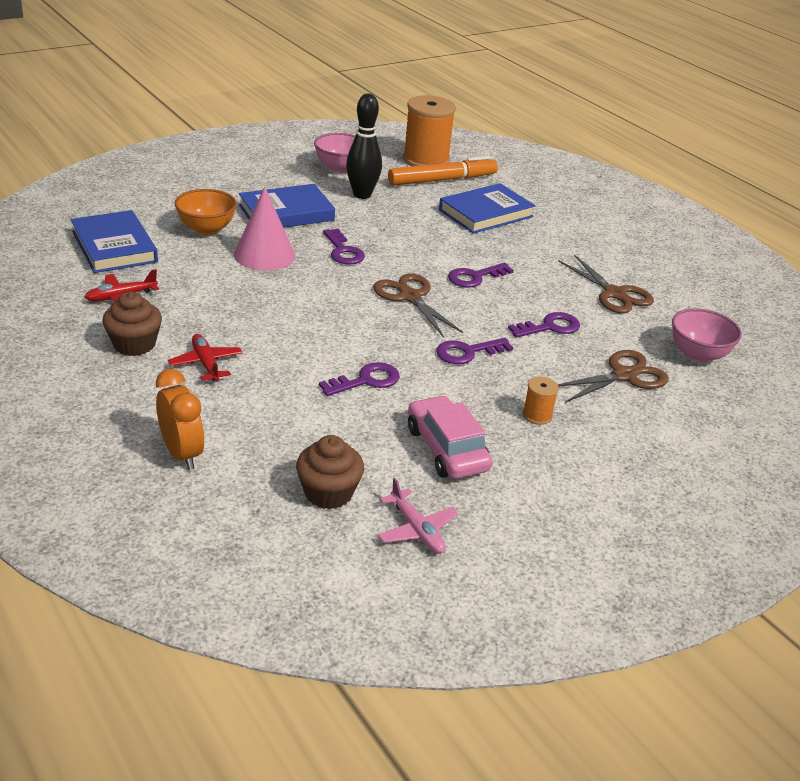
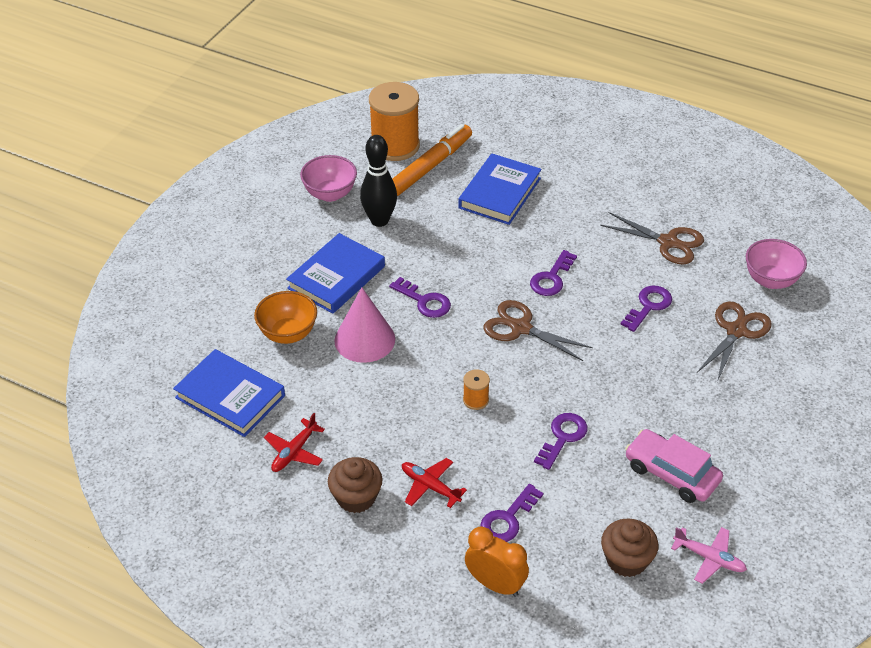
camera: 25 degrees left, 10 degrees up
purple key [436,338,513,364] -> purple key moved to [480,484,543,542]
orange spool [522,377,559,425] -> orange spool moved to [463,369,490,410]

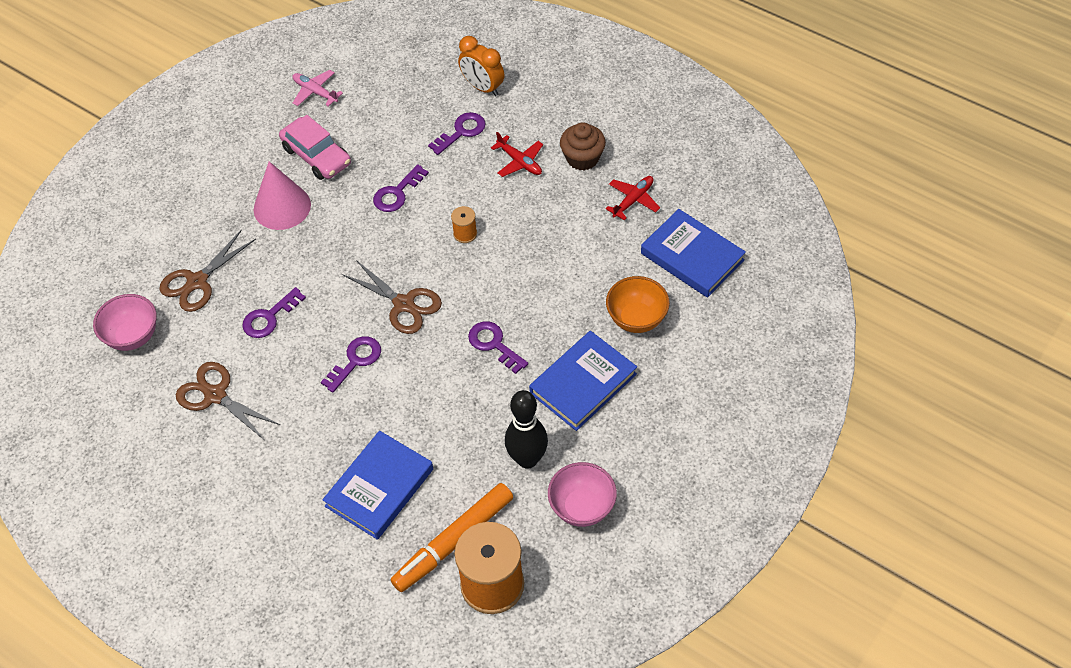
camera: 170 degrees left, 10 degrees up
pink cone [334,287,395,363] -> pink cone moved to [254,161,311,230]
brown cupcake [601,519,659,577] -> none

